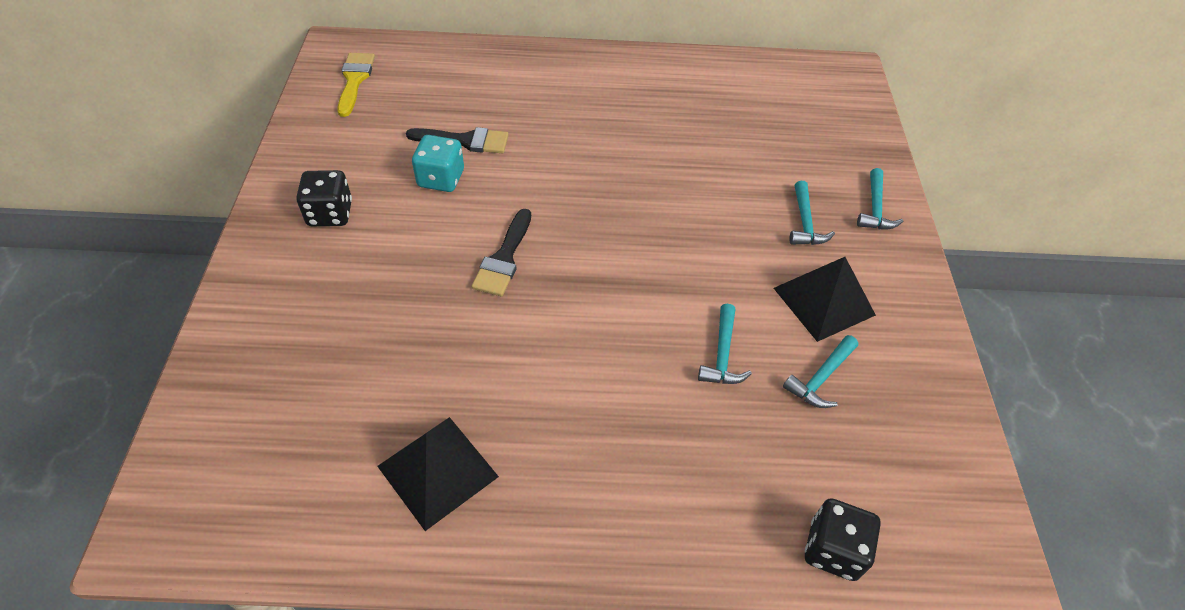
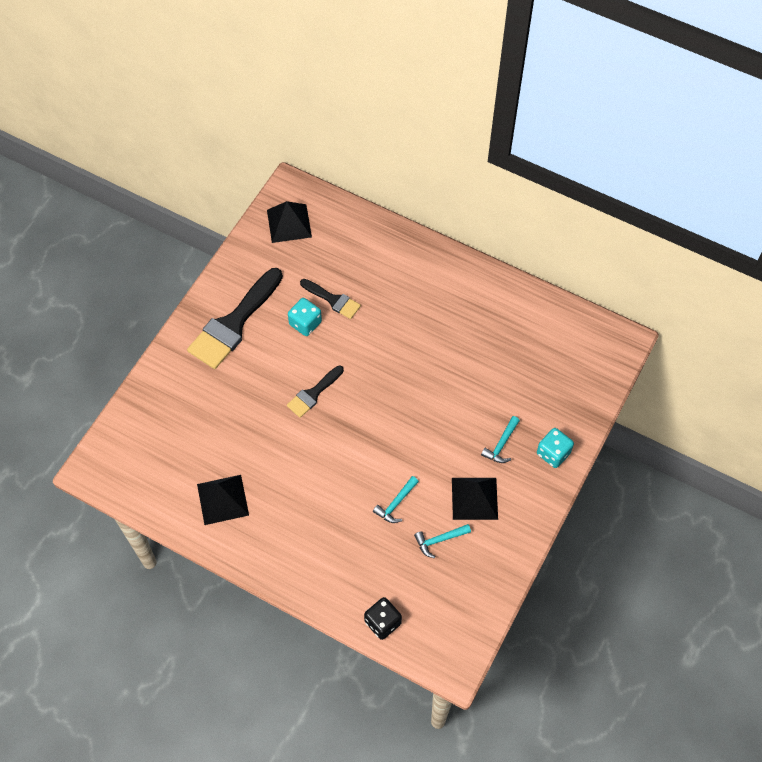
camera: 30 degrees right, 10 degrees up
black dice [296,170,352,226] -> black brush [187,268,283,369]
yellow brush [337,53,375,117] -> black pyramid [267,201,312,243]
turquoise hammer [857,168,903,229] -> turquoise dice [537,428,574,468]

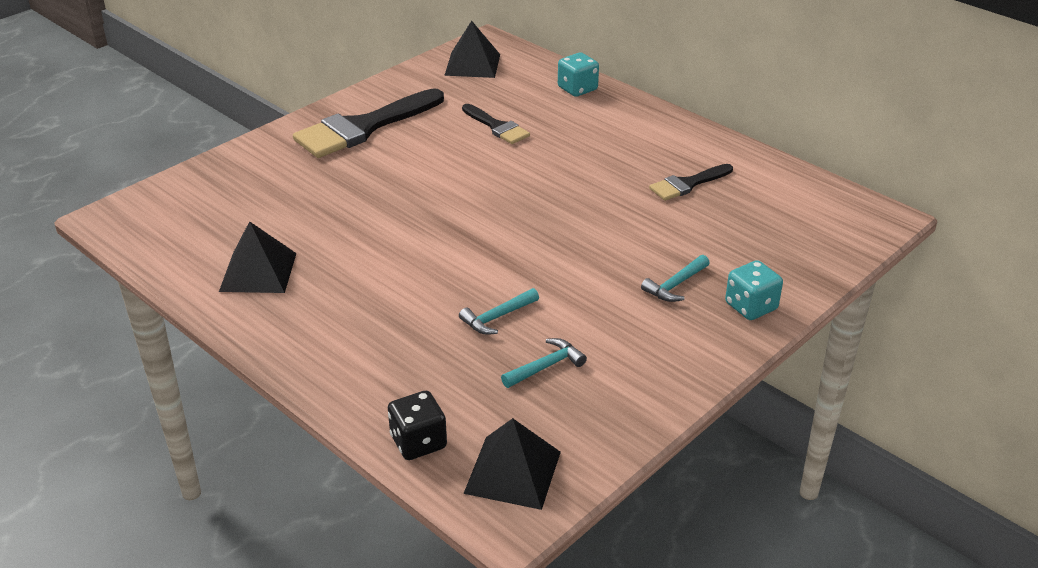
camera: 15 degrees right, 25 degrees down
black brush [287,365,344,418] -> black brush moved to [649,164,733,201]
turquoise dice [288,298,322,336] -> turquoise dice moved to [558,53,599,97]
turquoise hammer [414,524,471,558] -> turquoise hammer turned 150 degrees clockwise [501,338,587,388]
black pyramid [452,478,498,520] -> black pyramid moved to [463,418,561,510]

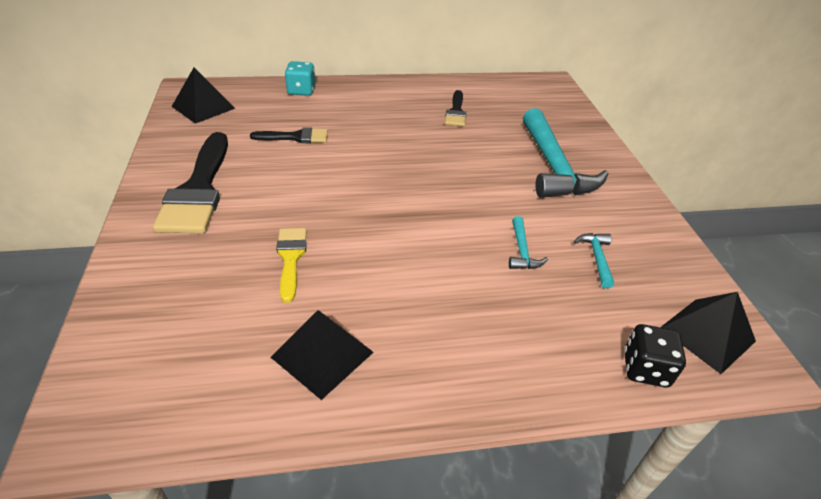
camera: 55 degrees left, 5 degrees up
turquoise hammer [641,255,709,302] -> turquoise hammer [523,108,609,198], size x2.31
turquoise dice [725,260,783,320] -> none
none -> yellow brush [276,228,307,303]

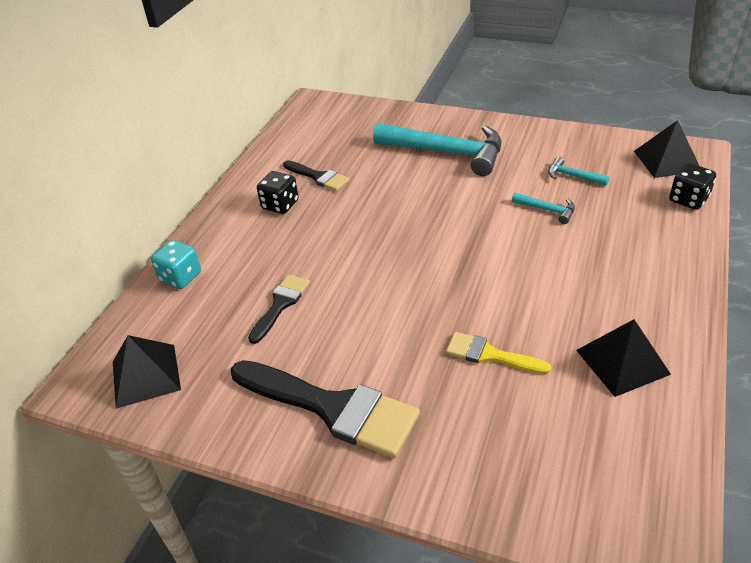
camera: 55 degrees left, 0 degrees up
none -> black dice [257,171,298,214]

